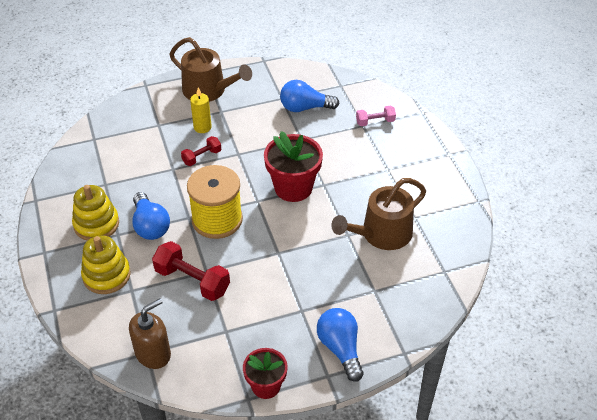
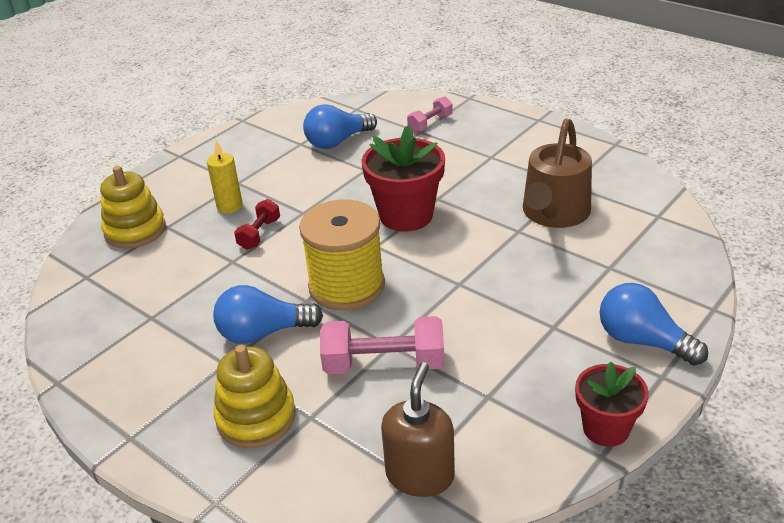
camera: 30 degrees left, 10 degrees down
yellow stacking toy [72,185,119,241] -> yellow stacking toy moved to [100,166,166,249]
blue light bulb [132,192,170,240] -> blue light bulb turned 135 degrees clockwise [213,285,323,344]
red dumbbell [152,241,230,301] -> pink dumbbell [320,316,444,374]
brown watering can [169,37,252,102] -> none

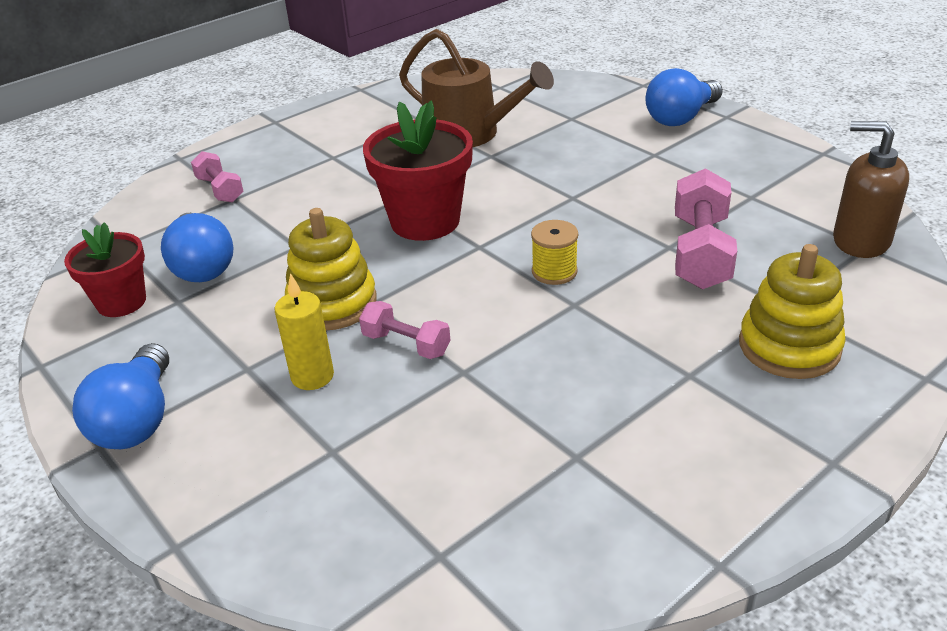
camera: 80 degrees left, 0 degrees up
yellow stacking toy [100,166,166,249] -> yellow stacking toy moved to [285,208,377,330]
blue light bulb [213,285,323,344] -> blue light bulb moved to [72,343,169,449]
red dumbbell [234,199,280,250] -> pink dumbbell [359,301,450,359]
yellow spool [299,200,385,311] -> yellow spool [531,220,578,285], size x0.46
red flower pot [575,362,649,447] -> red flower pot moved to [64,222,146,317]

